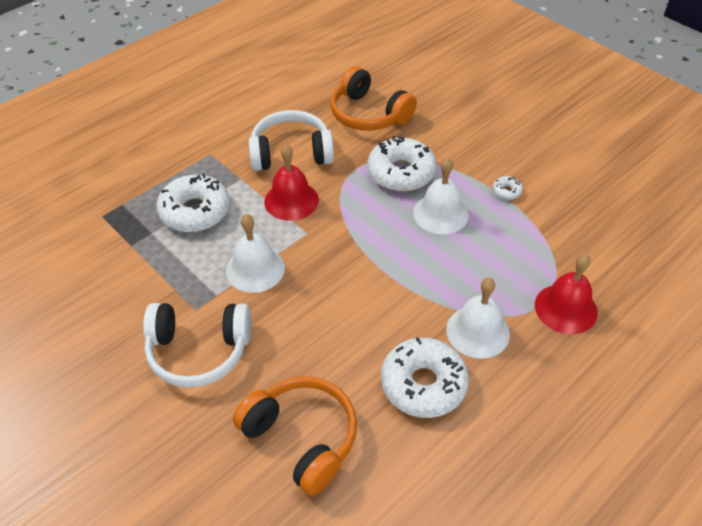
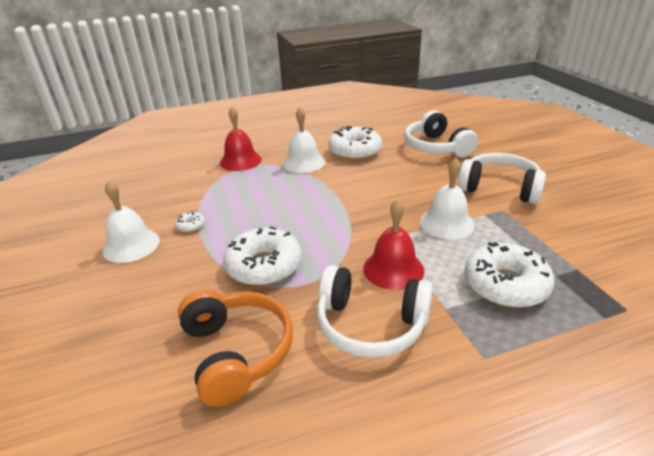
camera: 155 degrees left, 15 degrees down
orange headphones [233,376,357,496] -> white headphones [404,110,478,157]
white bell [413,158,469,234] -> white bell moved to [102,180,160,263]

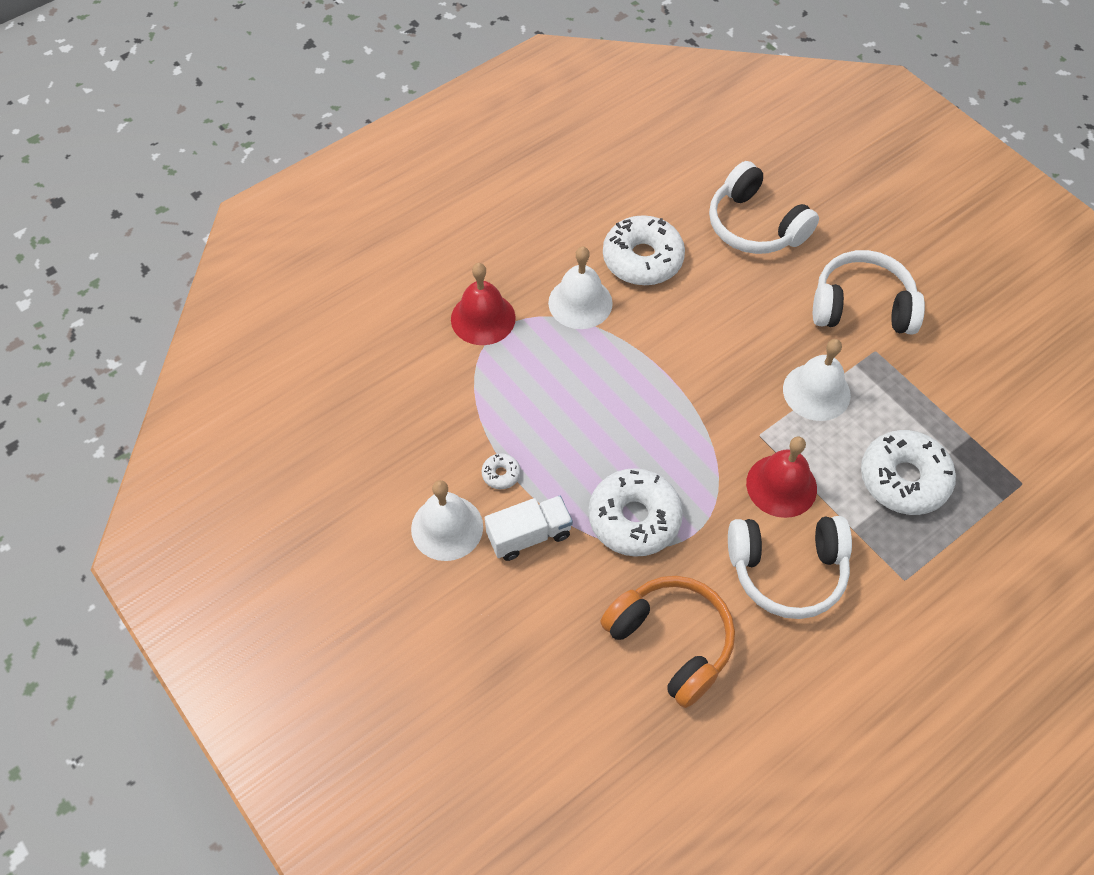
camera: 20 degrees left, 25 degrees up
none -> white truck [485,496,573,561]

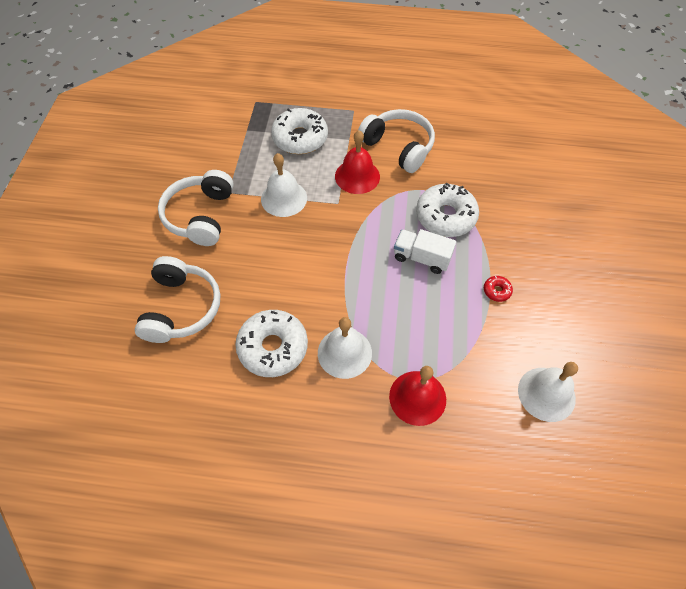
camera: 135 degrees left, 0 degrees up
white bell [411,480,483,561] -> white bell moved to [518,362,578,422]
white donut [482,453,521,489] -> red donut [484,276,513,302]
white truck [485,496,573,561] -> white truck moved to [394,229,456,274]
orange headphones [600,576,735,708] -> none
white headphones [813,250,925,335] -> white headphones turned 45 degrees clockwise [158,170,234,246]

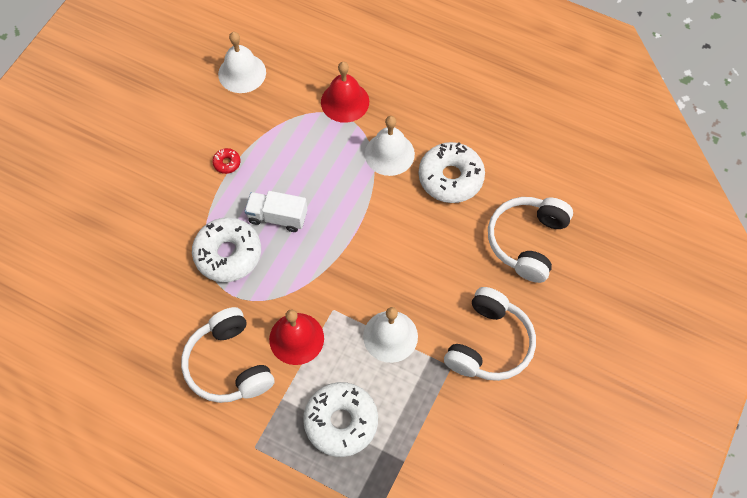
camera: 160 degrees left, 5 degrees up
white truck [394,229,456,274] -> white truck turned 150 degrees clockwise [245,191,307,232]

